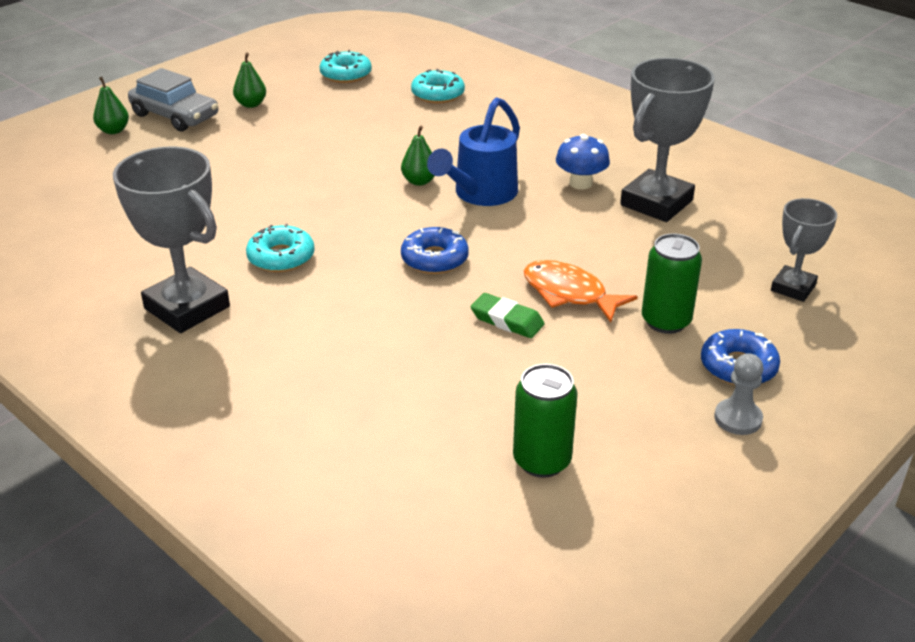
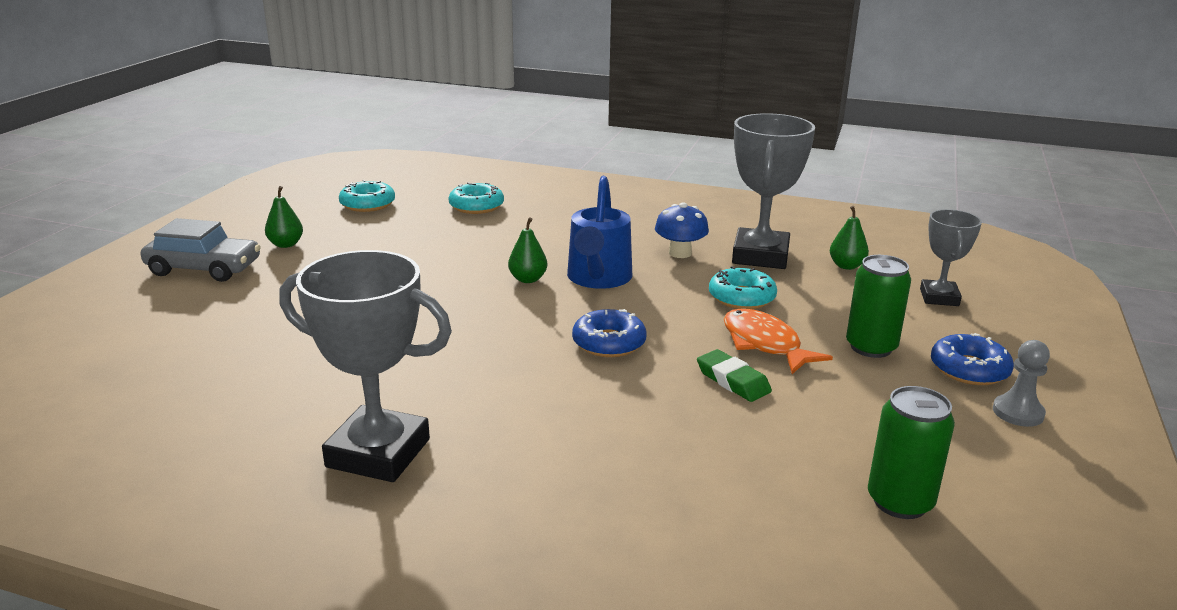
camera: 25 degrees left, 10 degrees down
green pear [93,77,129,134] -> green pear moved to [830,206,869,270]
turquoise donut [246,223,315,272] -> turquoise donut moved to [709,266,777,309]
green eraser [470,293,545,338] -> green eraser turned 45 degrees clockwise [697,349,772,402]
orange fish [524,260,638,323] -> orange fish turned 45 degrees clockwise [724,309,833,374]

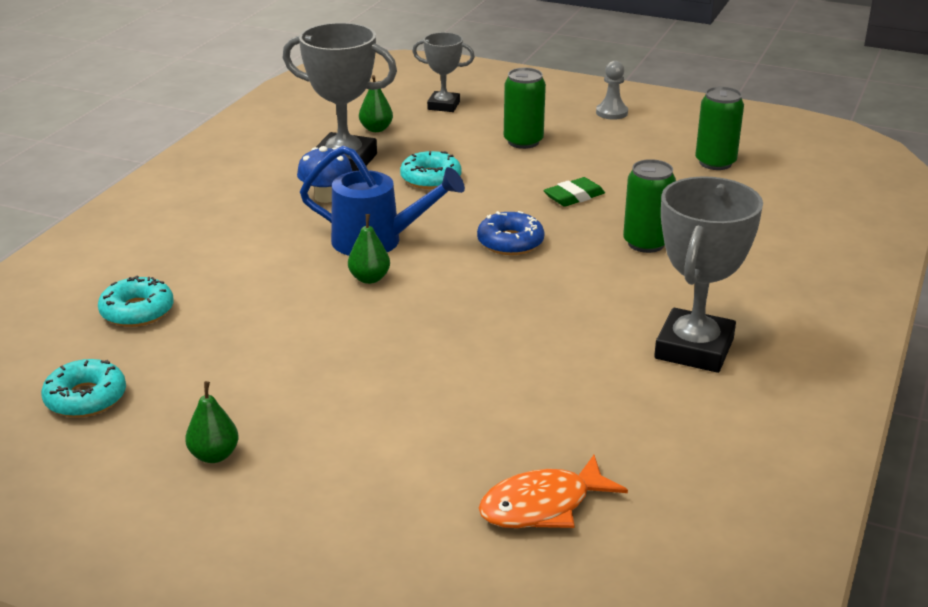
camera: 85 degrees left, 5 degrees up
grey car [141,218,261,282] -> none
orange fish [724,309,833,374] -> orange fish moved to [479,455,628,528]
blue donut [931,333,1014,385] -> none
none -> green can [623,159,676,253]

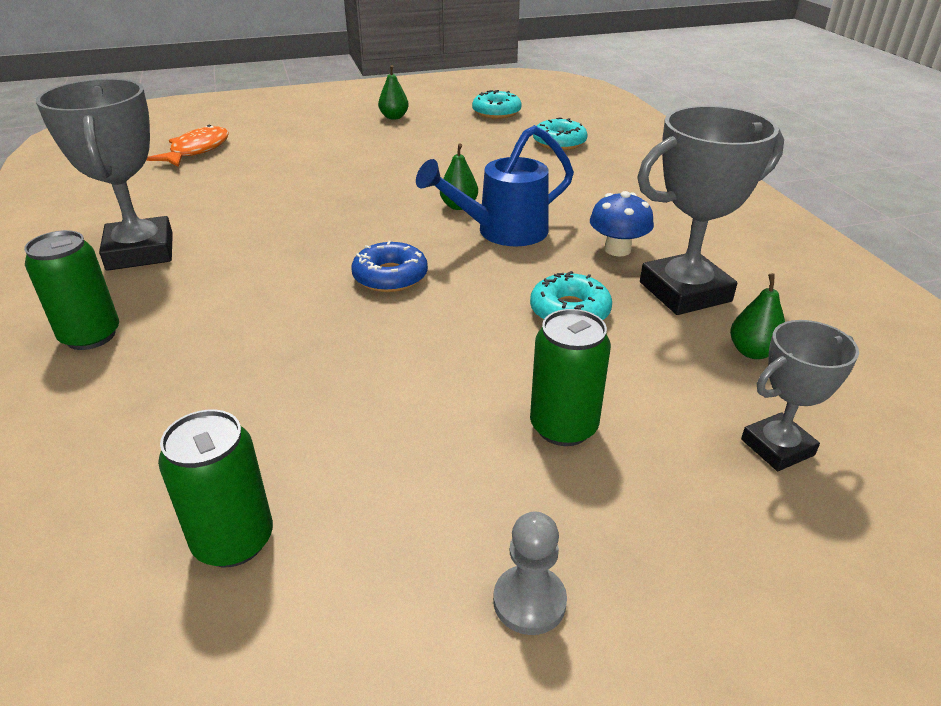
camera: 140 degrees right, 5 degrees up
green eraser [544,177,605,207] -> none
green can [623,159,676,253] -> green can moved to [24,230,119,350]

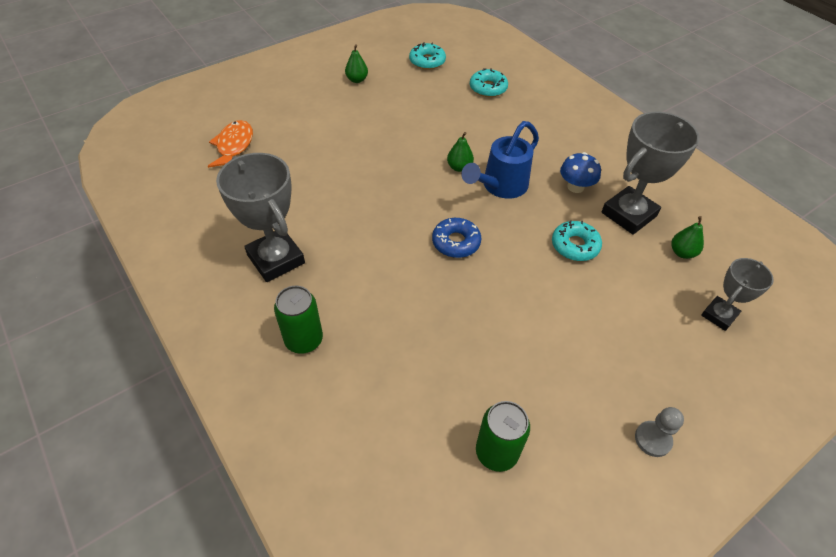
camera: 20 degrees left, 15 degrees up
green can [530,309,611,446] -> none

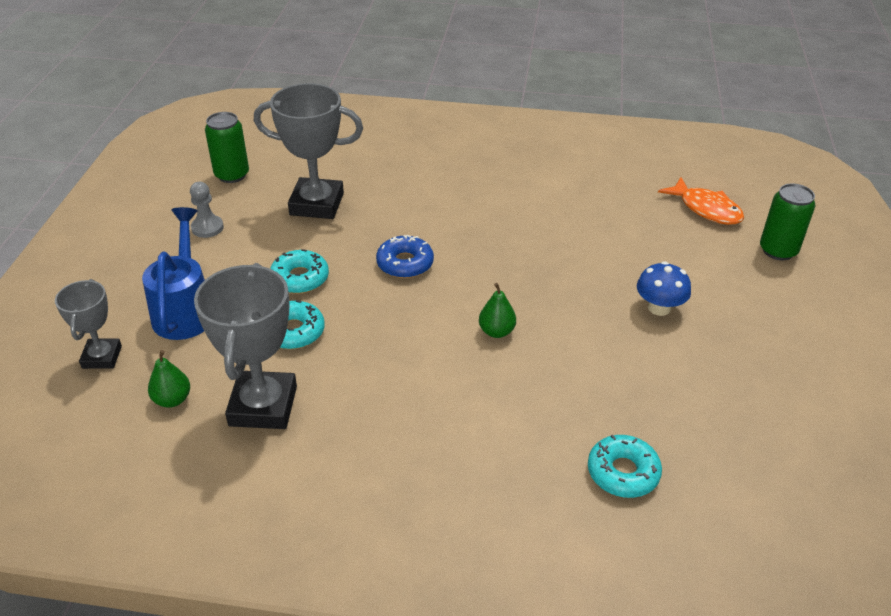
camera: 135 degrees right, 10 degrees down
grey trophy [216,153,305,282] -> grey trophy moved to [254,83,363,219]
green can [274,286,323,354] -> green can moved to [760,183,815,260]
green pear [345,44,368,83] -> none
turquoise donut [409,43,446,70] -> turquoise donut moved to [270,249,329,294]
blue watering can [461,121,539,199] -> blue watering can moved to [142,207,205,340]
blue mushroom [560,152,601,193] -> blue mushroom moved to [637,261,691,316]
grey pawn [635,407,684,457] -> grey pawn moved to [190,182,224,238]

